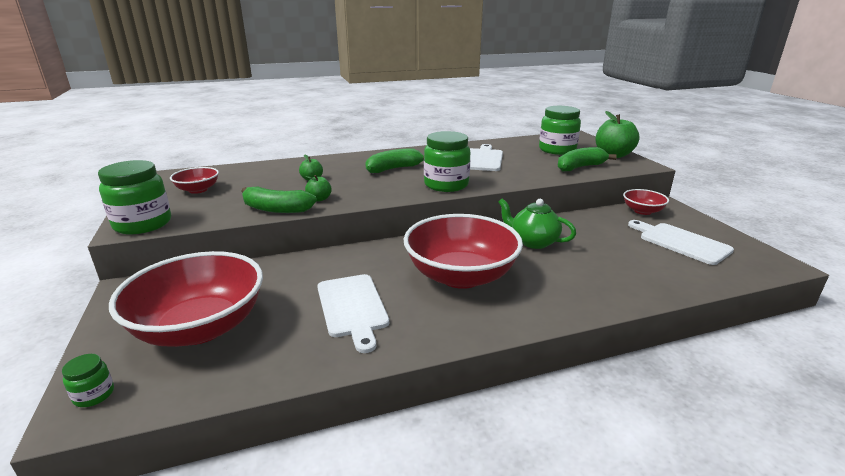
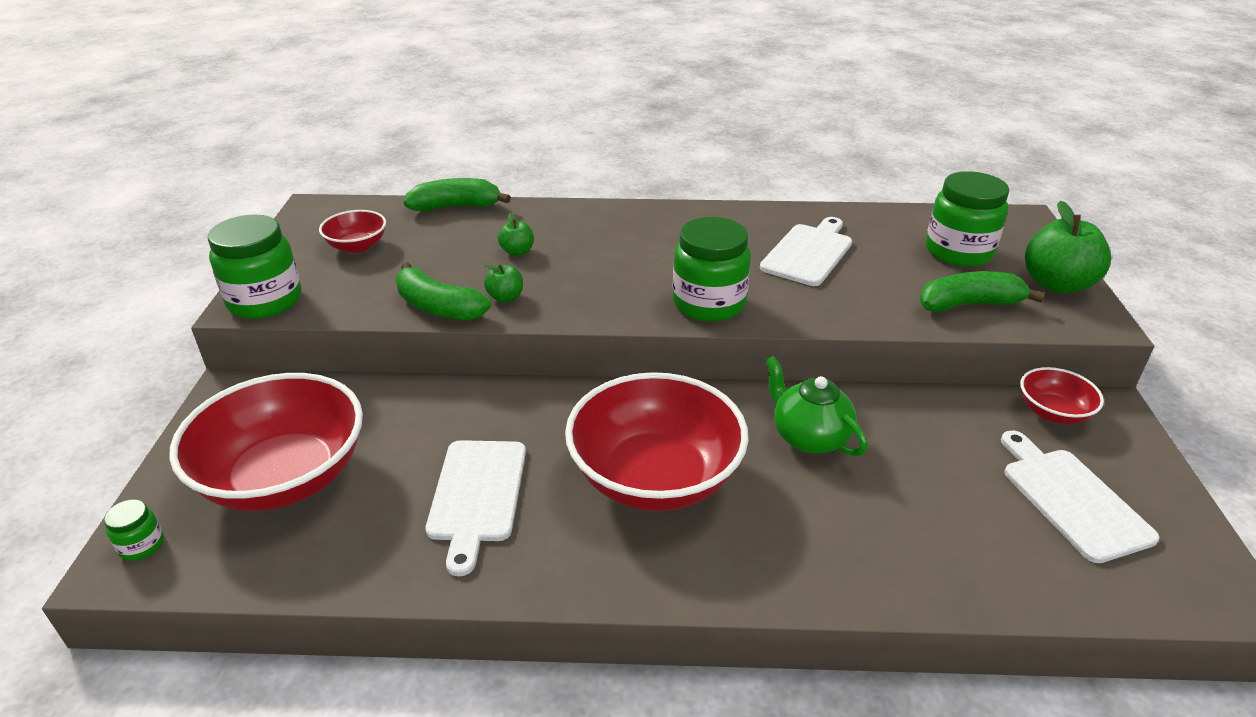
camera: 20 degrees right, 10 degrees up
green banana [365,148,424,173] -> green banana moved to [404,178,511,212]

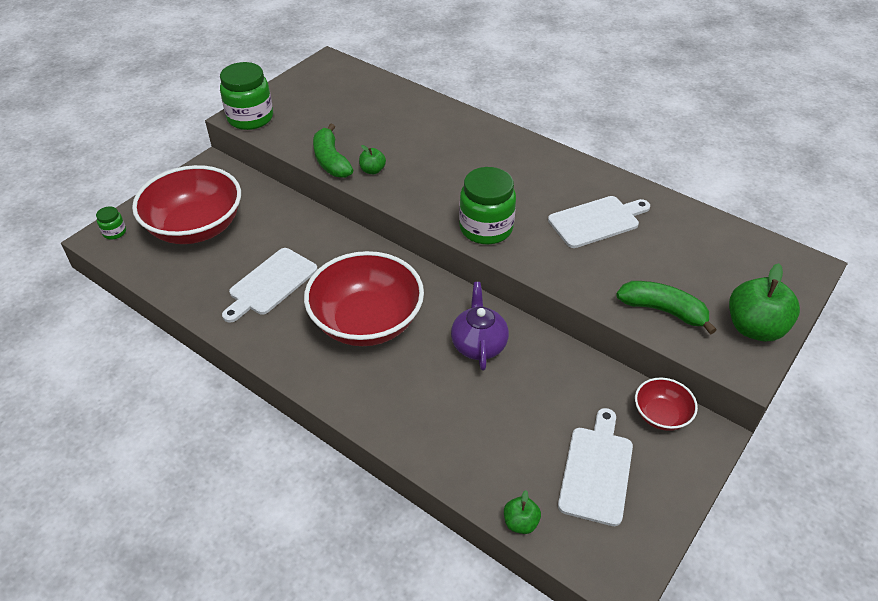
camera: 35 degrees right, 10 degrees up
red bowl [319,210,386,253] -> none
green banana [404,178,511,212] -> none
green apple [498,213,534,256] -> green apple moved to [504,490,541,534]
green teapot [765,356,868,456] -> purple teapot [451,282,509,370]
green jar [926,171,1009,267] -> none

